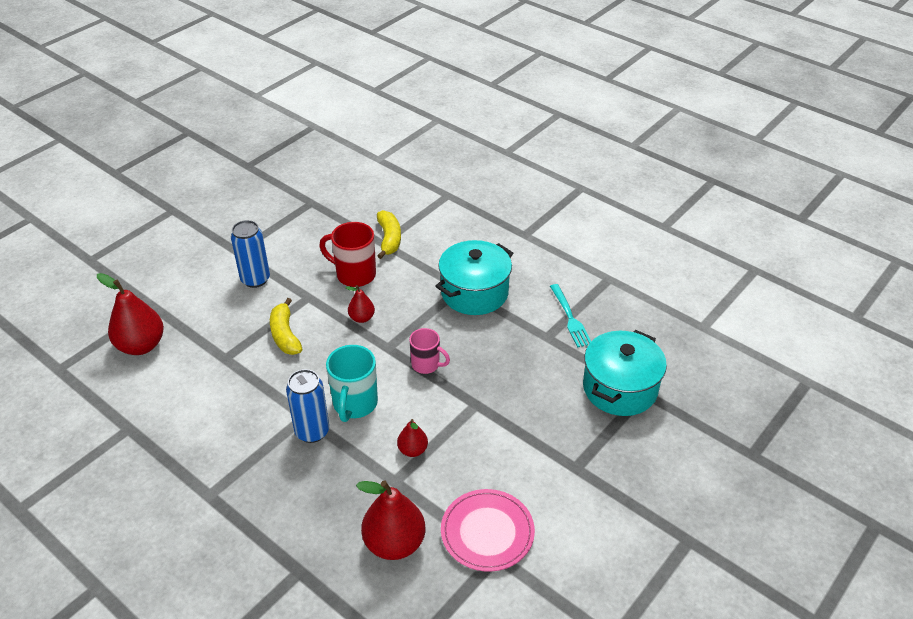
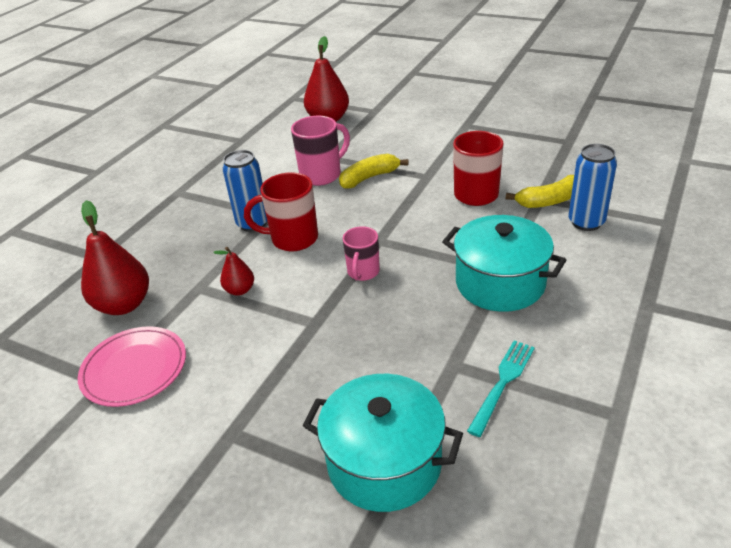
camera: 80 degrees right, 5 degrees down
blue can [231,220,270,288] -> blue can moved to [568,144,617,231]
turquoise mug [326,345,378,422] -> red mug [244,172,318,251]
red pear [346,285,375,323] -> none
turquoise fork [550,284,591,347] -> turquoise fork turned 150 degrees clockwise [467,340,535,437]
none -> pink mug [291,116,350,186]

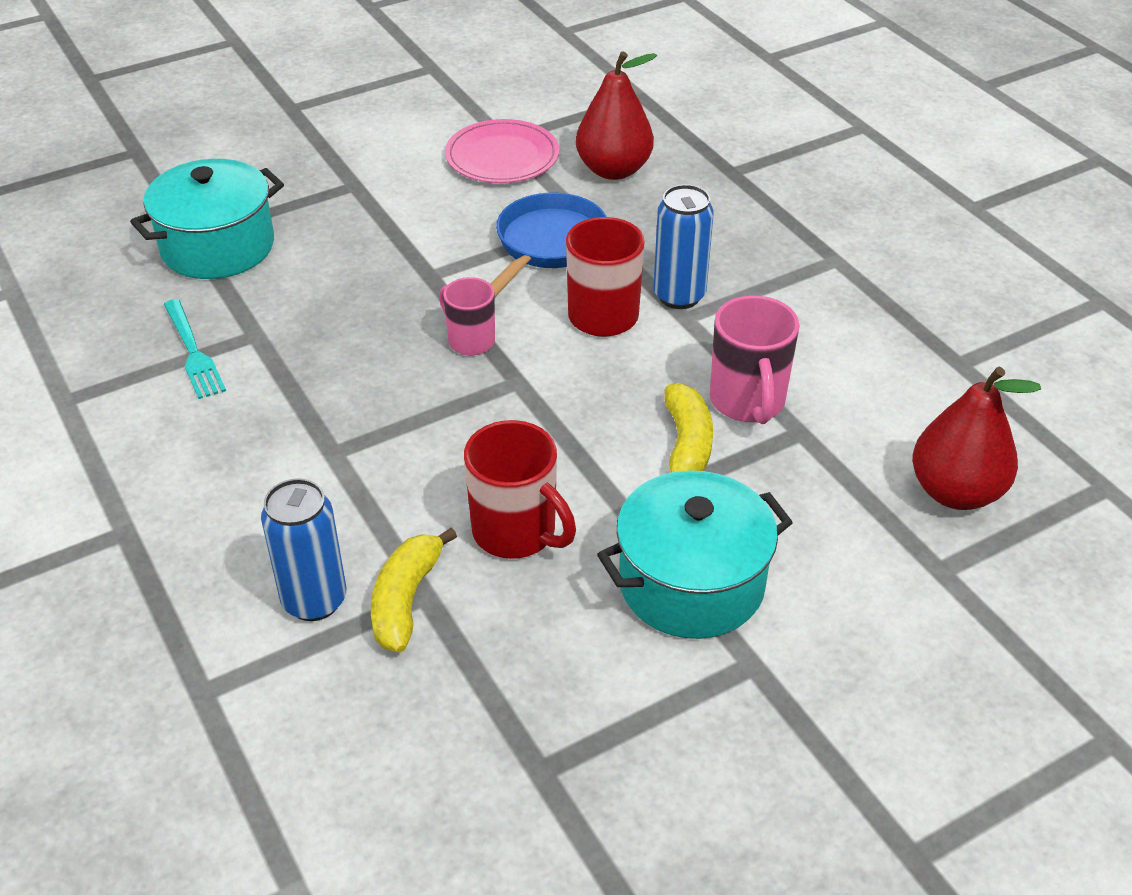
camera: 120 degrees right, 5 degrees up
red pear [213,247,254,296] -> blue pan [491,193,607,297]
turquoise pot [442,215,566,312] -> turquoise pot moved to [597,470,793,639]

